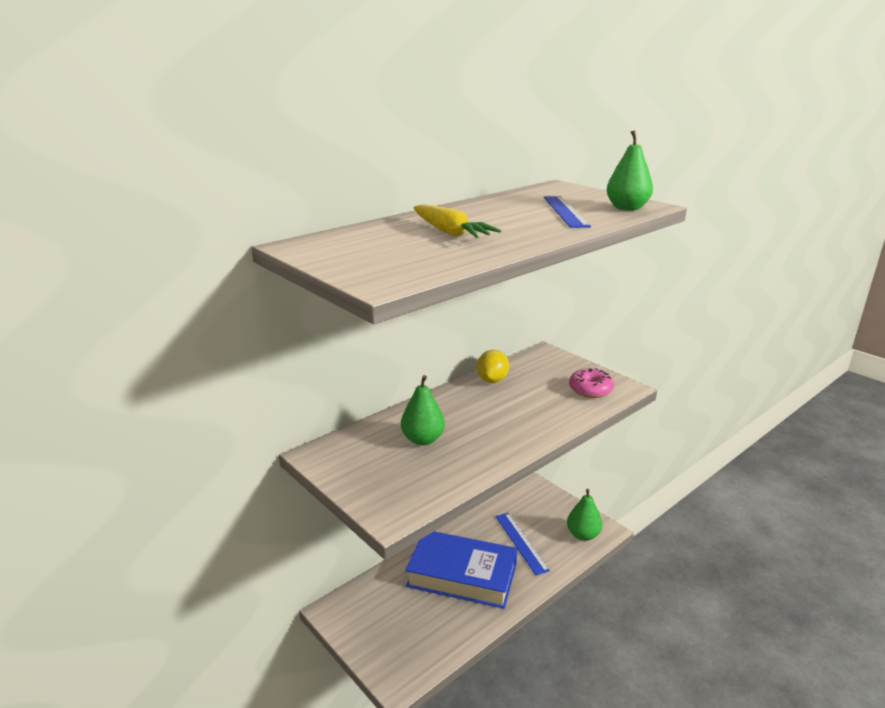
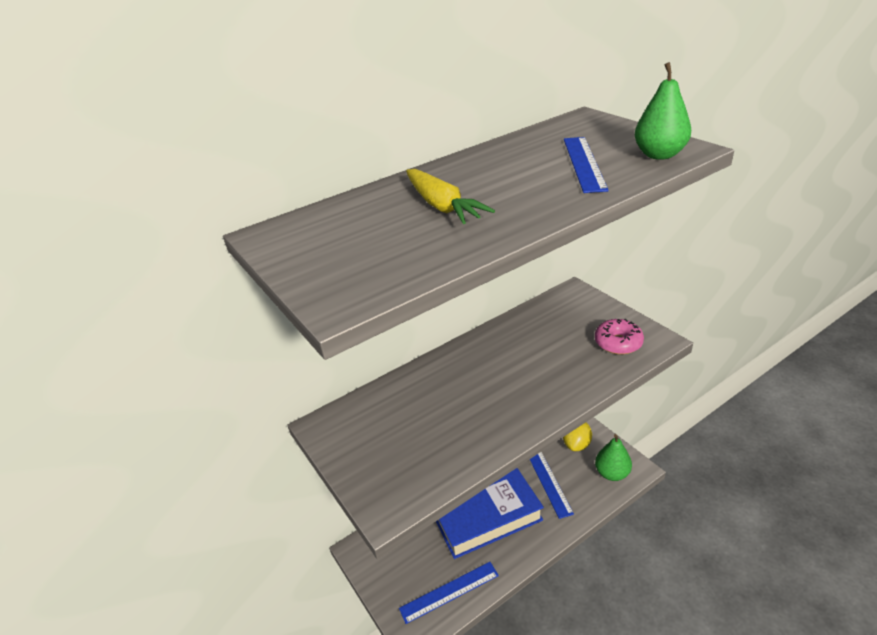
camera: 10 degrees right, 10 degrees up
green pear [401,375,445,445] -> none
blue book [405,531,517,609] -> blue book turned 45 degrees counterclockwise [436,468,544,559]
yellow lemon [477,350,509,383] -> yellow lemon moved to [563,422,592,451]
none -> blue ruler [399,562,499,624]

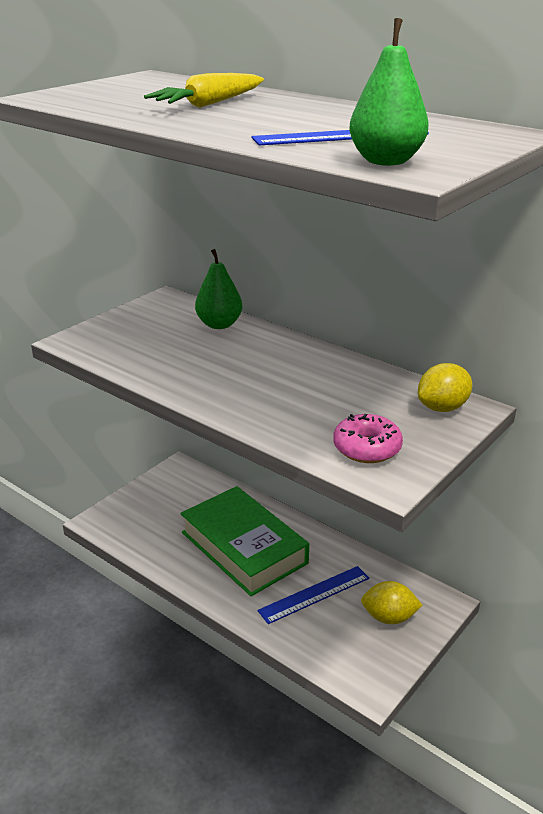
camera: 70 degrees right, 5 degrees down
blue ruler [399,562,499,624] -> none
blue book [436,468,544,559] -> green book [180,486,309,596]
green pear [595,434,632,481] -> green pear moved to [195,249,242,329]
none -> yellow lemon [418,363,472,412]

